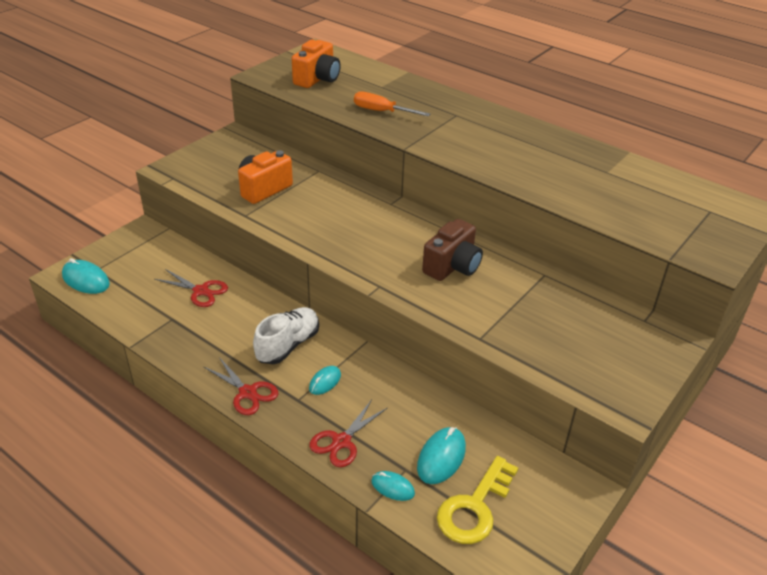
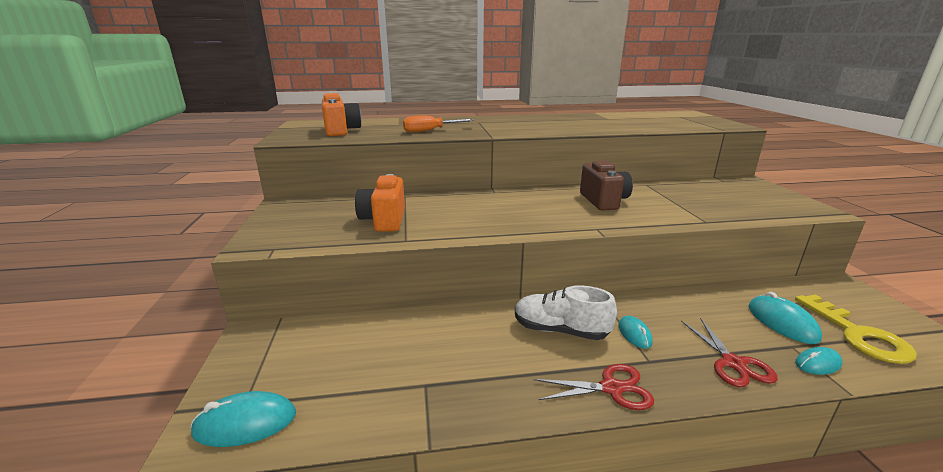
camera: 45 degrees left, 15 degrees down
red scissors [154,269,228,307] -> none
white shoe [253,307,319,364] -> white shoe turned 60 degrees counterclockwise [515,285,617,340]

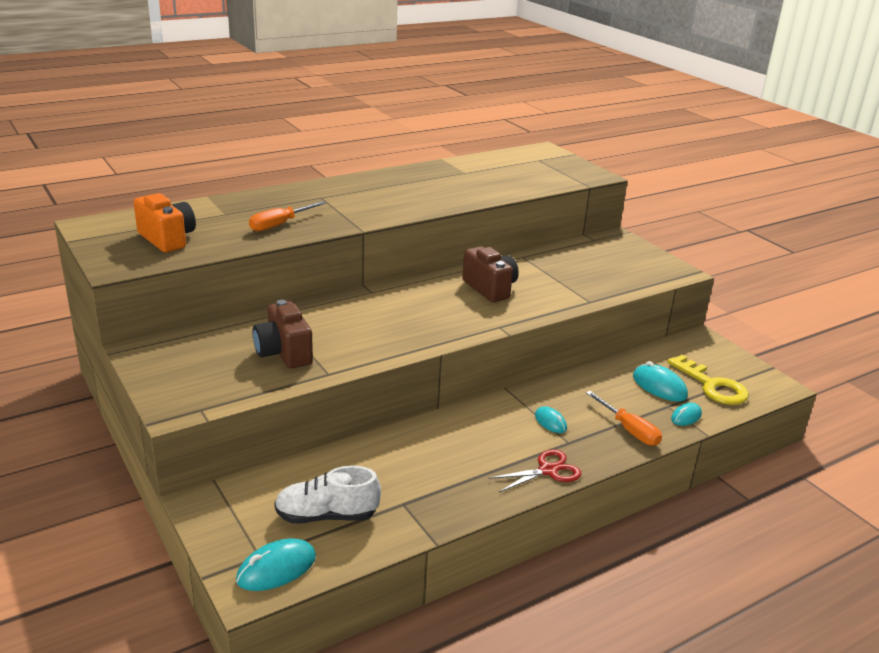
camera: 25 degrees left, 5 degrees up
orange camera [355,174,405,232] -> brown camera [252,300,313,369]
white shoe [515,285,617,340] -> white shoe moved to [274,466,381,524]
red scissors [681,318,778,387] -> orange screwdriver [586,391,662,446]

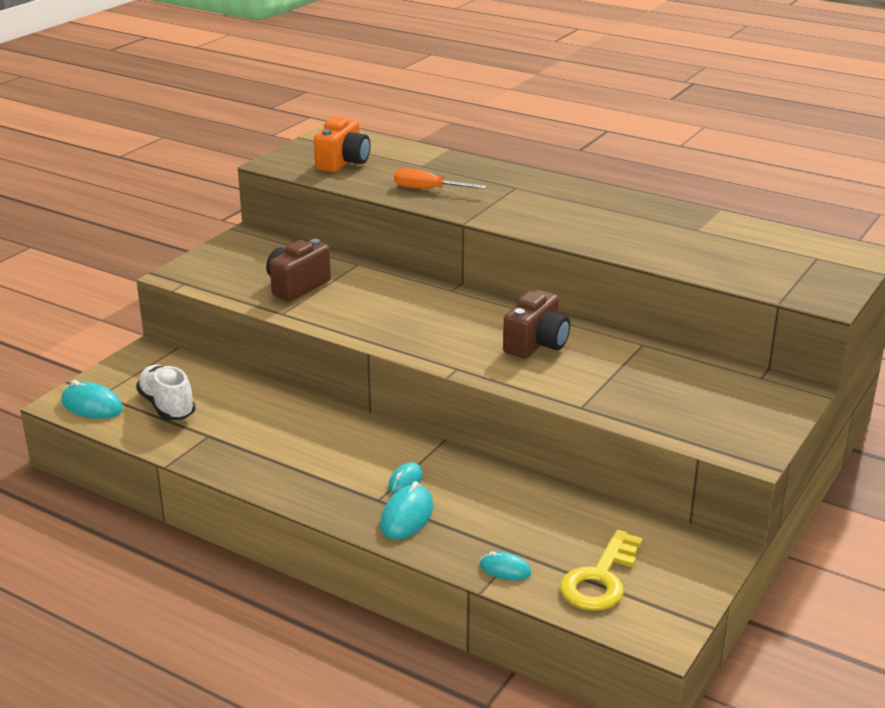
camera: 65 degrees right, 0 degrees up
red scissors [488,450,582,492] -> none
orange screwdriver [586,391,662,446] -> none
turquoise mouse [633,361,688,402] -> turquoise mouse moved to [380,481,433,540]

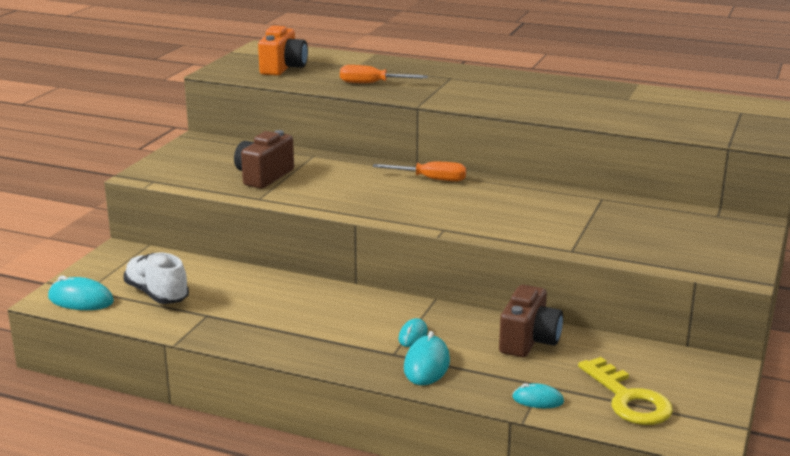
camera: 10 degrees left, 5 degrees down
brown camera [503,290,570,358] -> brown camera moved to [499,285,563,357]
yellow key [560,529,643,611] -> yellow key turned 45 degrees counterclockwise [578,357,673,425]
none -> orange screwdriver [373,162,466,181]

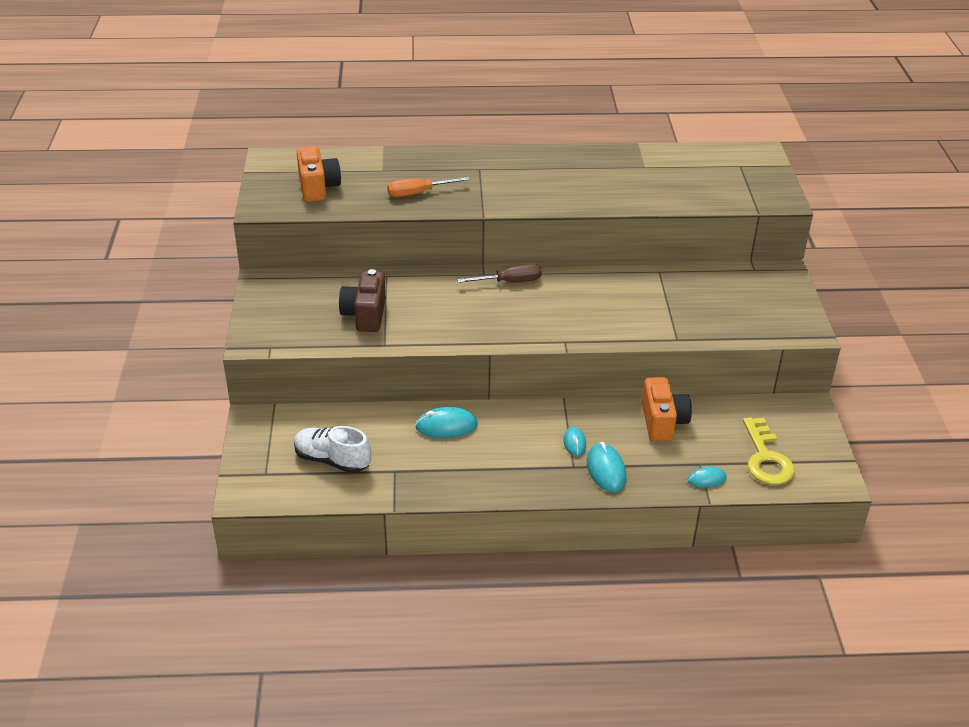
camera: 25 degrees left, 15 degrees up
turquoise mouse [48,275,114,310] -> turquoise mouse moved to [415,407,478,438]
orange screwdriver [373,162,466,181] -> brown screwdriver [457,264,542,283]
brown camera [499,285,563,357] -> orange camera [642,377,692,441]
yellow key [578,357,673,425] -> yellow key turned 45 degrees clockwise [743,417,795,485]

